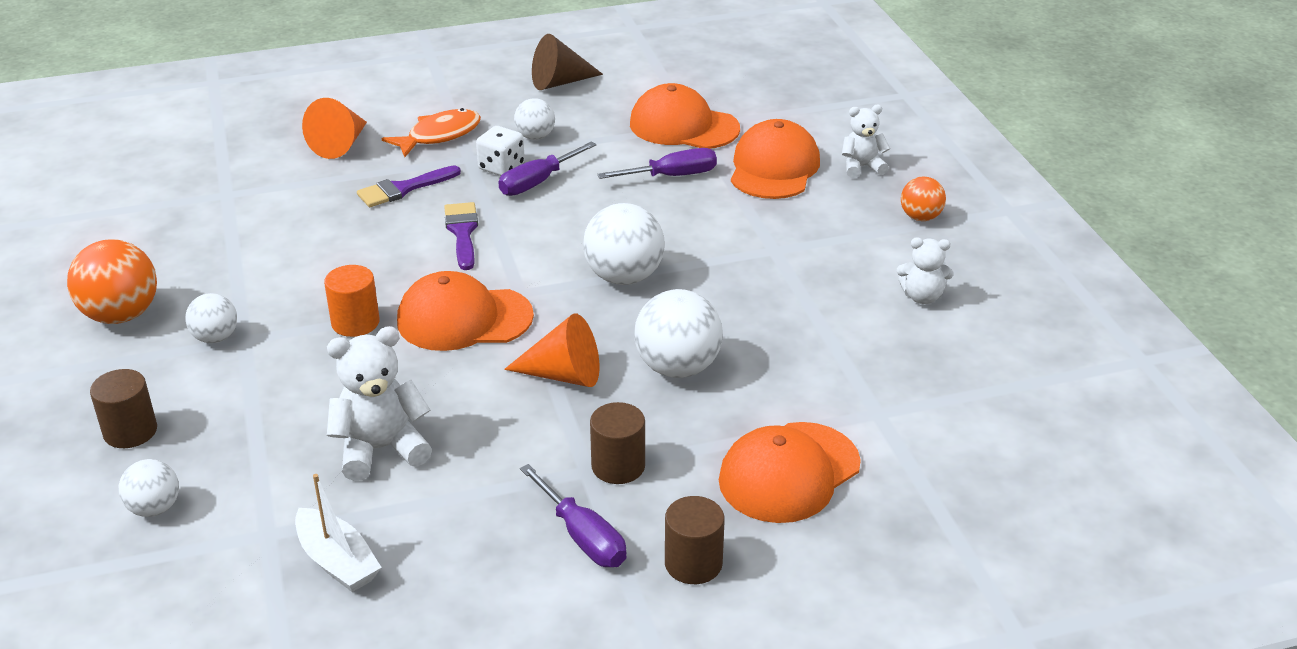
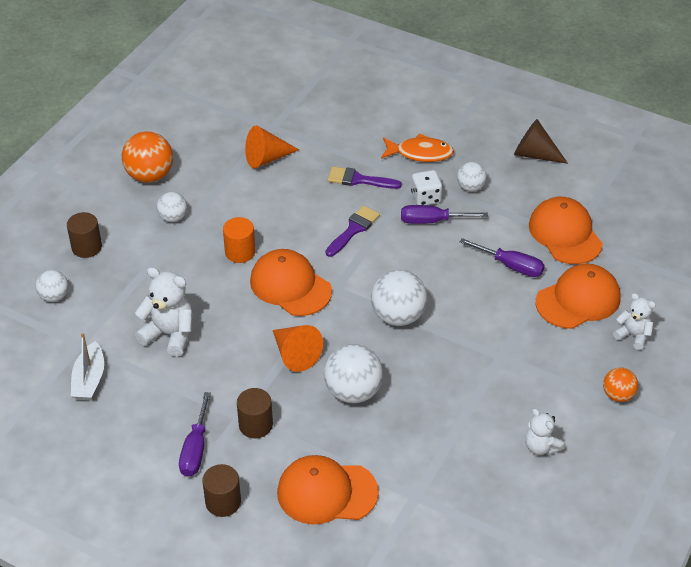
camera: 45 degrees right, 10 degrees up
orange cone [302,98,367,159] -> orange cone moved to [245,126,299,168]

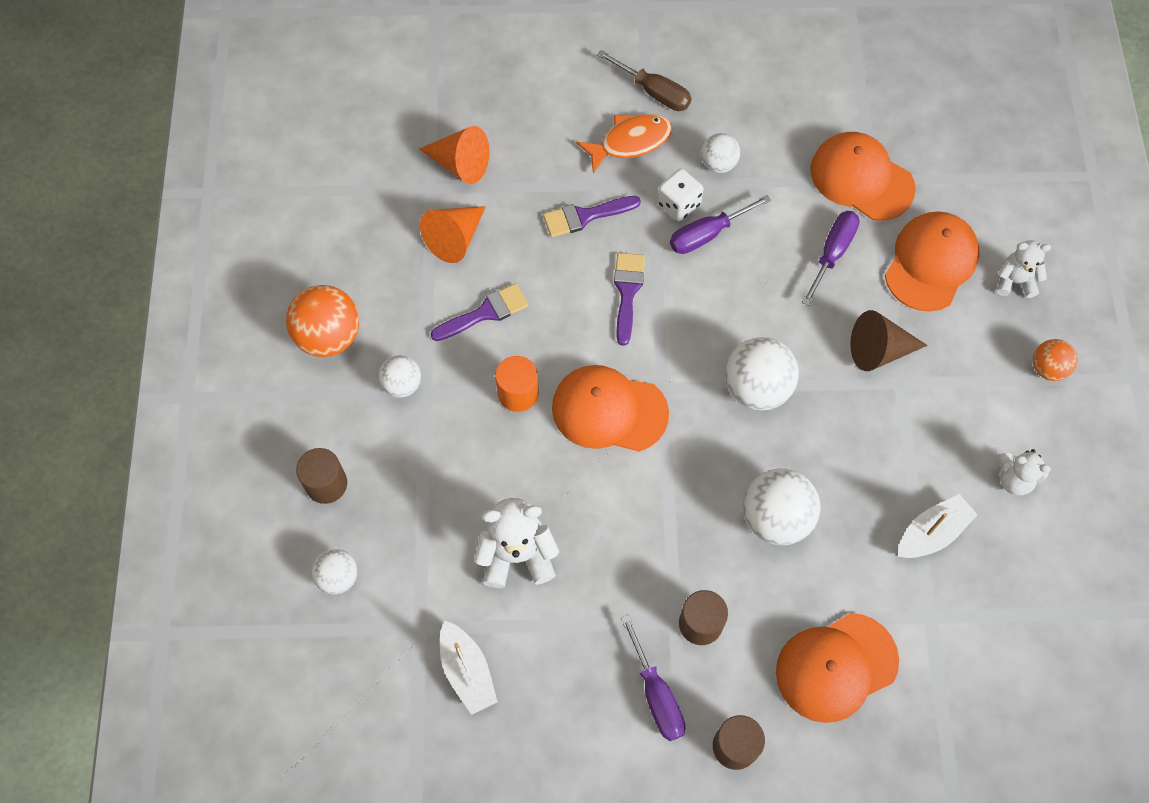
camera: 30 degrees left, 20 degrees up
orange cone [273,325,323,372] -> orange cone moved to [419,126,489,184]
purple screwdriver [460,238,545,277] -> purple screwdriver turned 60 degrees counterclockwise [802,211,860,306]
brown cone [514,119,568,164] -> brown cone moved to [850,310,928,371]
none -> purple brush [430,283,529,341]
none -> brown screwdriver [597,50,692,111]
none -> white boat [898,494,977,558]

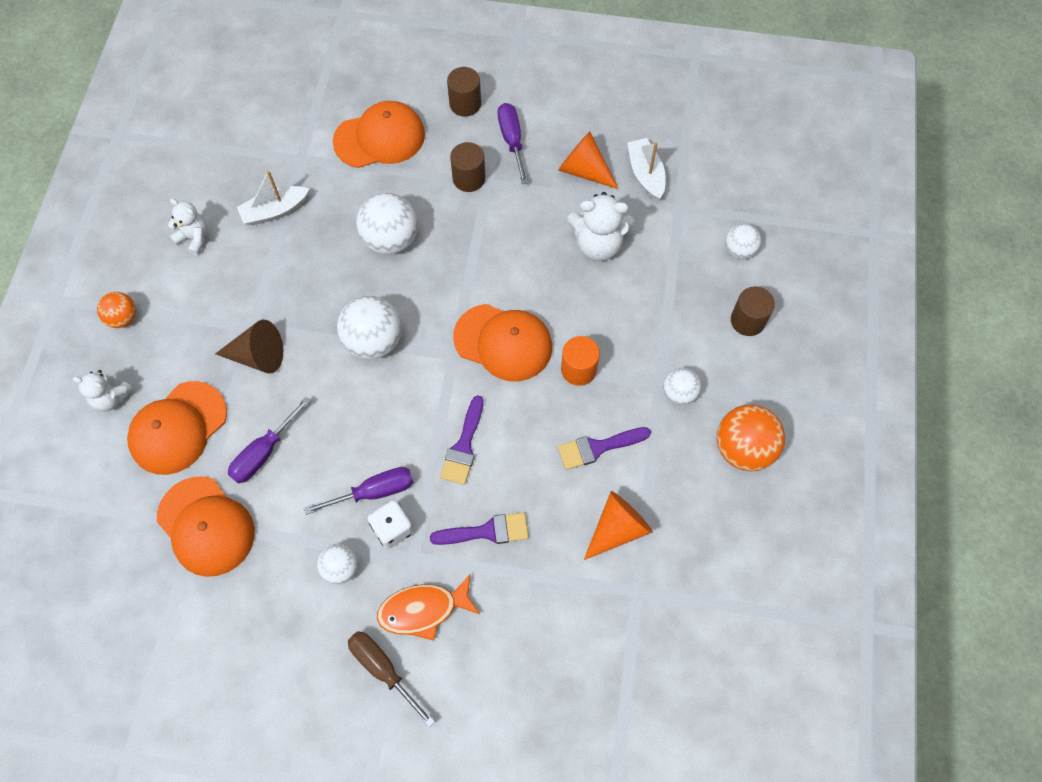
camera: 170 degrees left, 0 degrees up
orange cone [419,126,489,184] -> orange cone moved to [558,131,619,189]

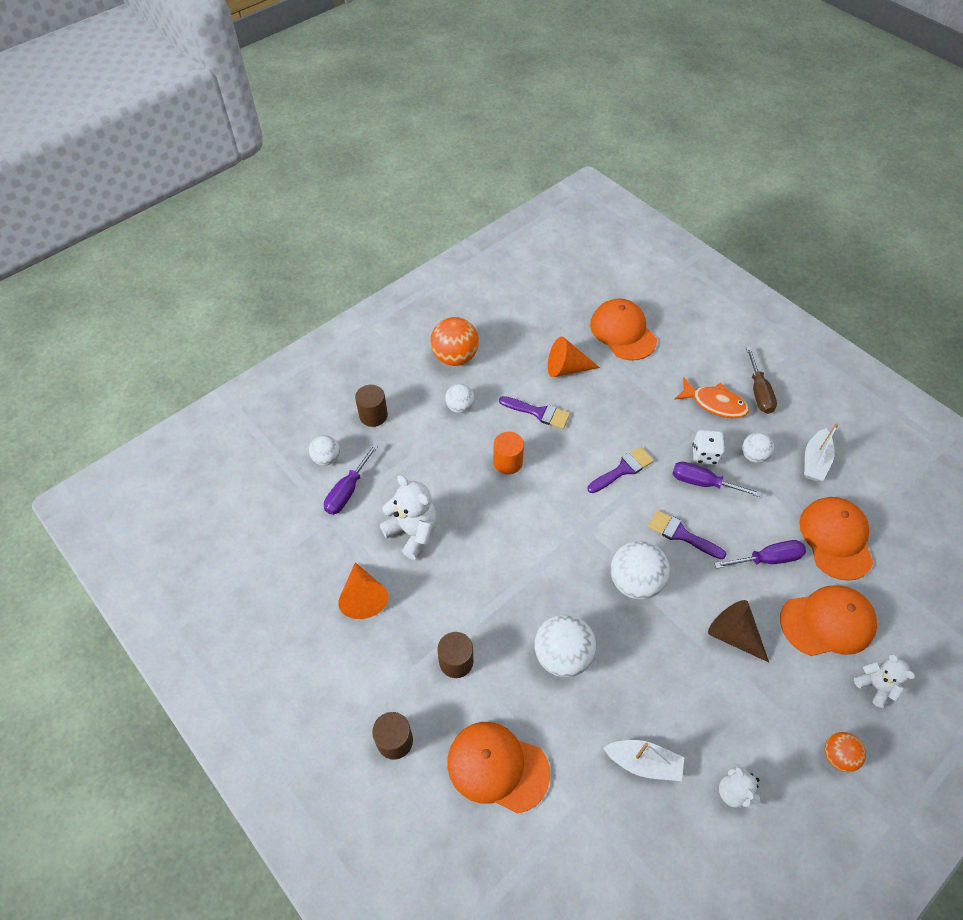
camera: 140 degrees left, 10 degrees down
purple brush [430,513,529,545] -> purple brush moved to [648,510,727,559]
orange cap [453,304,552,381] -> orange cap moved to [590,299,657,361]
purple screwdriver [498,103,528,184] -> purple screwdriver moved to [324,444,378,515]
white boat [627,138,666,200] -> white boat moved to [804,423,838,481]

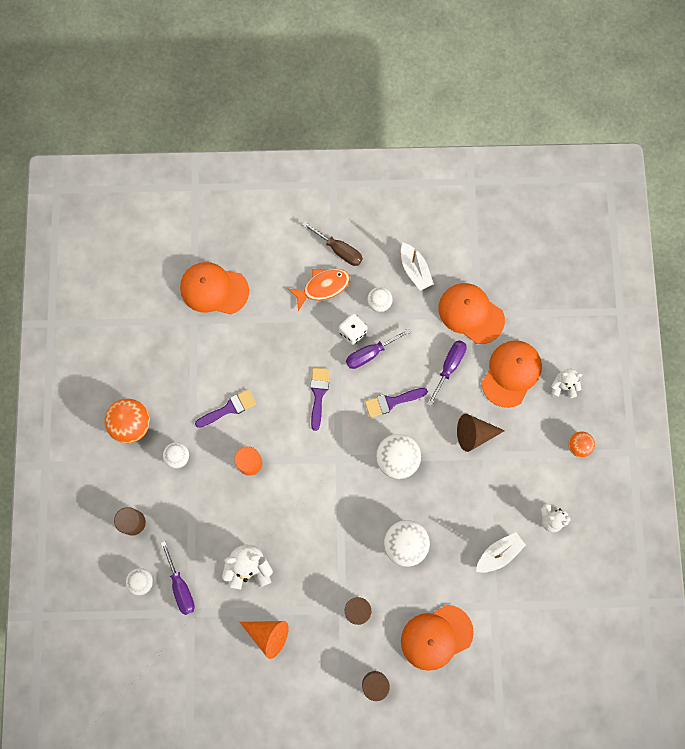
camera: 50 degrees left, 20 degrees up
orange cone [548,337,600,377] -> none

